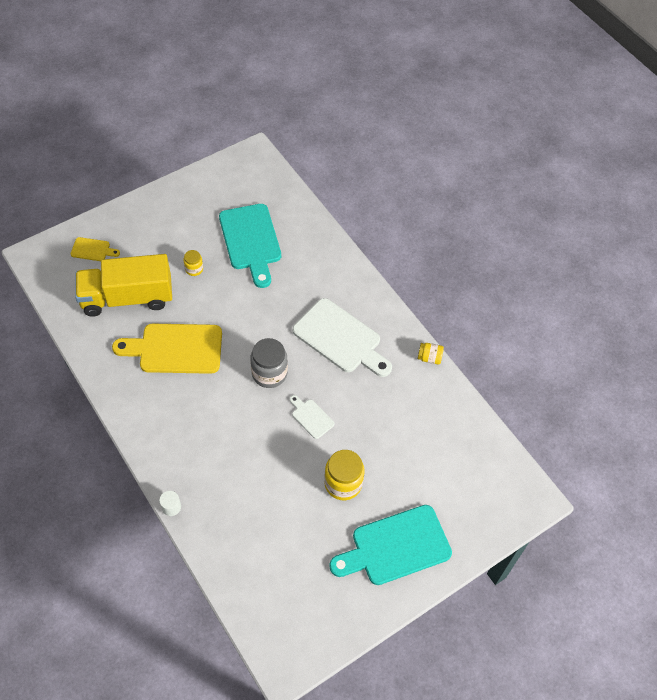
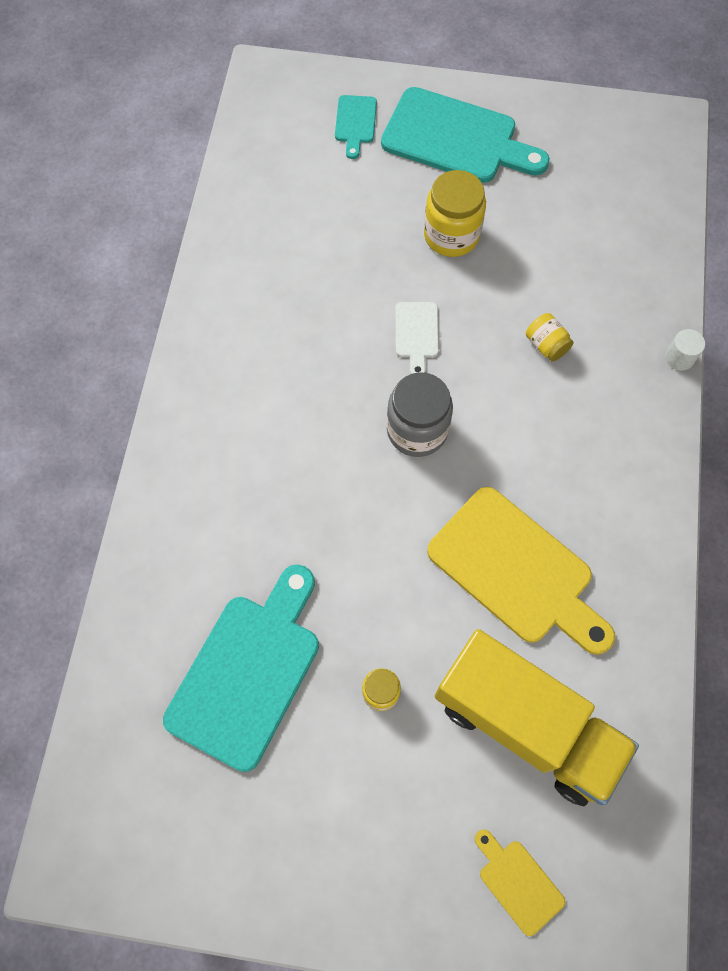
camera: 135 degrees left, 10 degrees up
white cutting board [293,298,392,377] -> none
yellow jar [418,343,444,365] -> yellow jar moved to [526,313,574,361]
none -> turquoise cutting board [335,95,377,159]

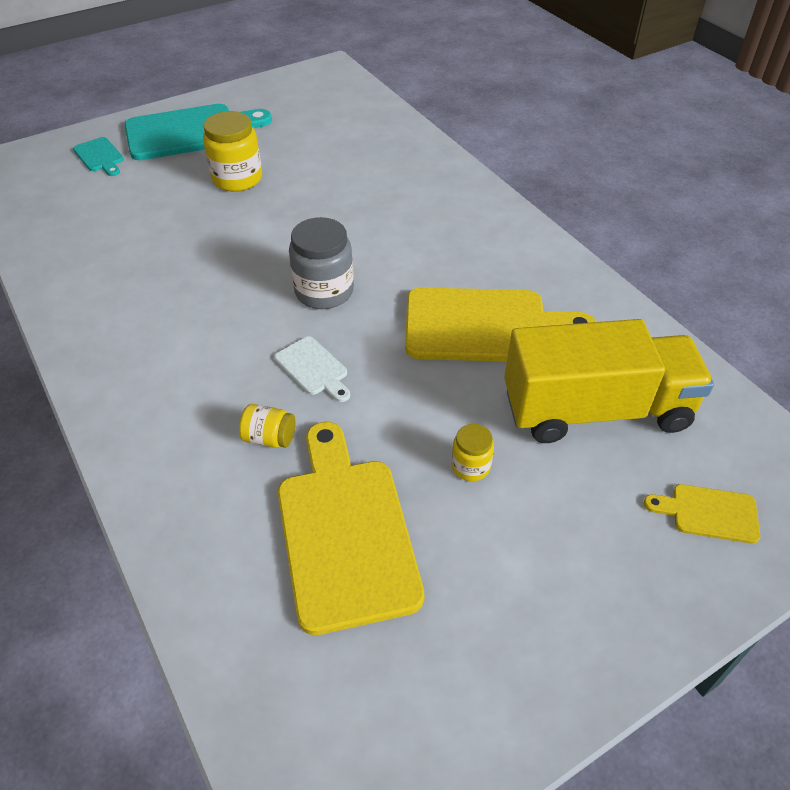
camera: 40 degrees left, 20 degrees down
turquoise cutting board [163,564,319,772] -> yellow cutting board [278,422,424,635]
white cutting board [395,302,439,374] -> white cutting board moved to [275,336,350,402]
yellow jar [526,313,574,361] -> yellow jar moved to [239,404,295,448]
white cylinder [665,329,705,371] -> none

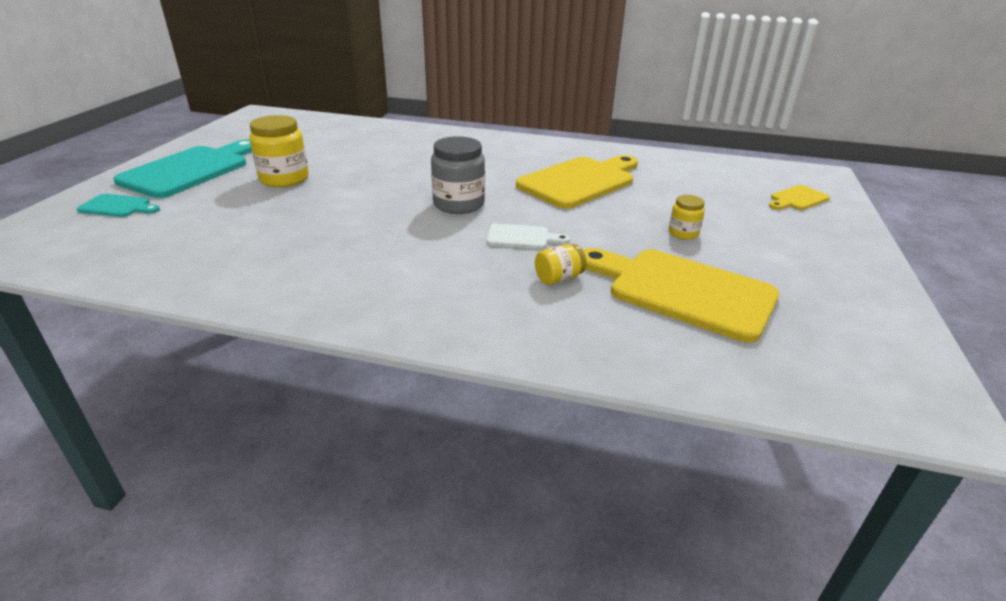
camera: 45 degrees left, 15 degrees down
yellow truck [504,319,714,443] -> none

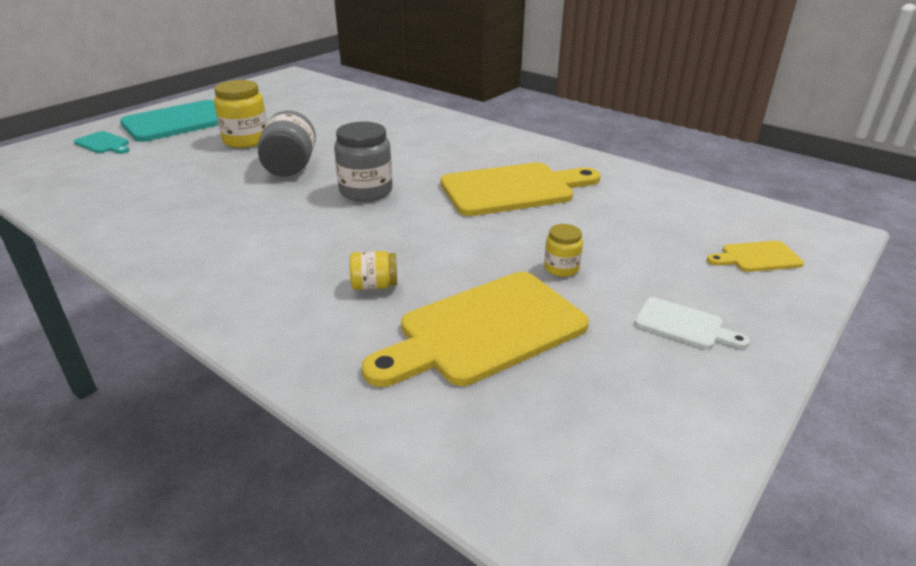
camera: 25 degrees right, 0 degrees up
white cutting board [486,224,570,249] -> white cutting board moved to [635,297,750,349]
yellow cutting board [583,248,779,343] -> yellow cutting board turned 90 degrees counterclockwise [361,272,589,387]
none -> grey jar [258,110,316,177]

